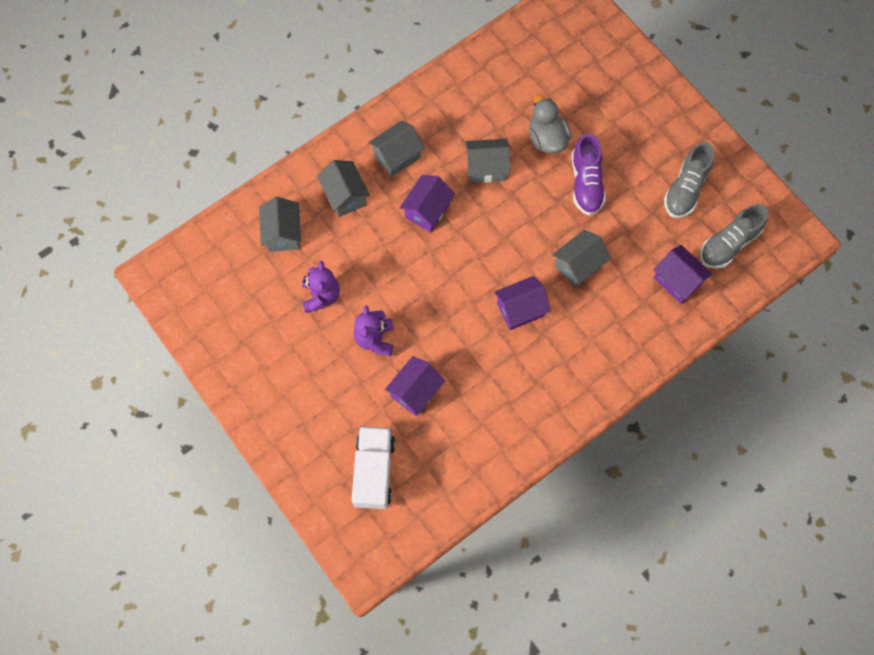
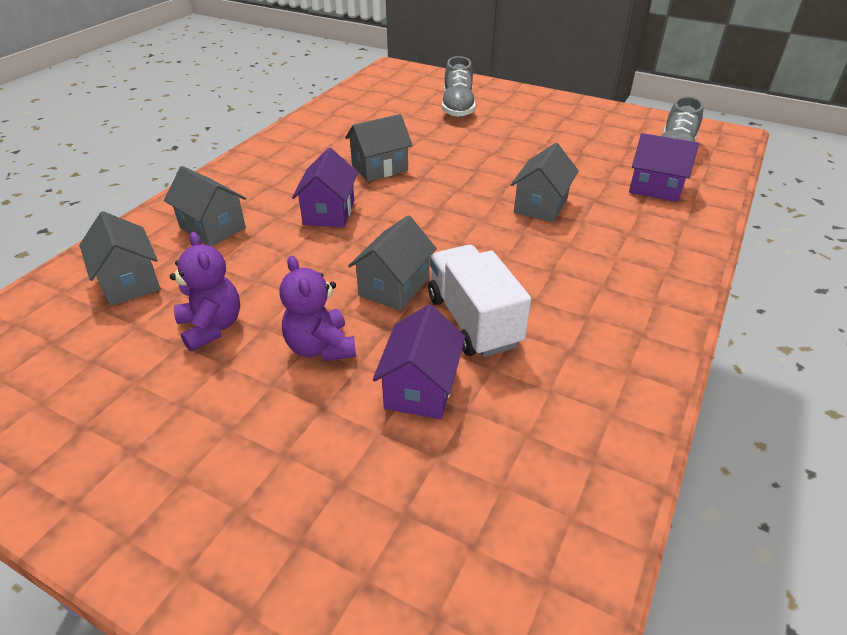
camera: 25 degrees left, 30 degrees down
white truck [352,427,395,509] -> white truck moved to [428,245,531,357]
grey house [368,121,424,177] -> grey house moved to [348,215,437,311]
purple house [494,276,551,330] -> none
grey duck [529,95,571,153] -> none
purple shoe [572,134,606,216] -> none
grey shoe [664,142,714,218] -> grey shoe moved to [442,56,476,118]

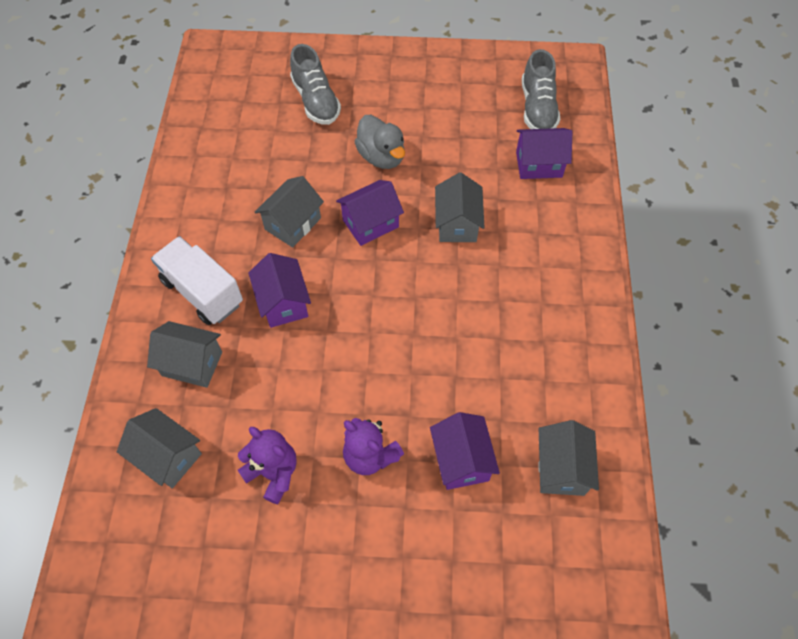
camera: 25 degrees left, 20 degrees up
grey house [348,215,437,311] -> grey house moved to [538,420,599,496]
white truck [428,245,531,357] -> white truck moved to [151,236,243,325]
none -> purple house [336,180,404,246]
none -> grey duck [355,115,405,169]

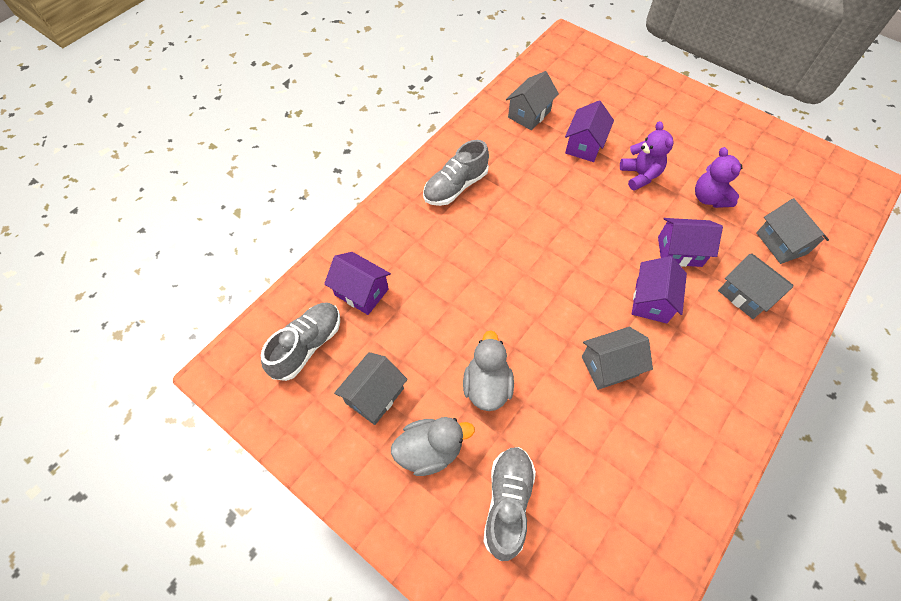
camera: 145 degrees left, 0 degrees up
white truck [151,236,243,325] -> none
purple house [336,180,404,246] -> purple house moved to [658,218,723,267]
grey house [435,172,485,242] -> grey house moved to [334,352,408,425]
none -> grey duck [391,417,475,476]
none -> grey shoe [423,140,489,206]

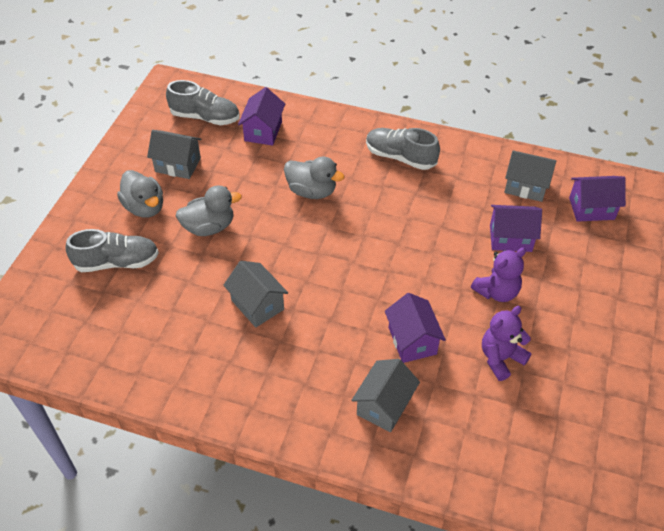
camera: 70 degrees right, 10 degrees down
purple house [632,256,687,323] -> purple house moved to [569,176,626,222]
grey house [756,198,829,264] -> none
none -> grey duck [284,157,345,199]

